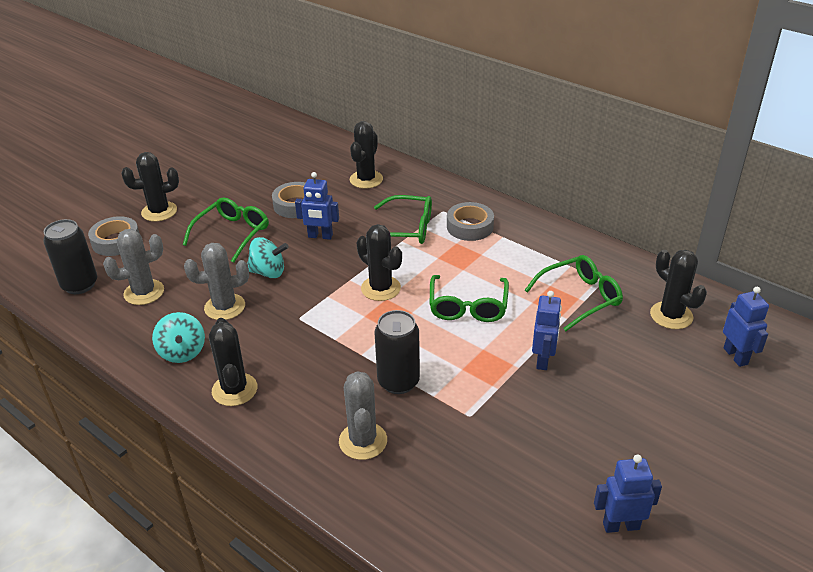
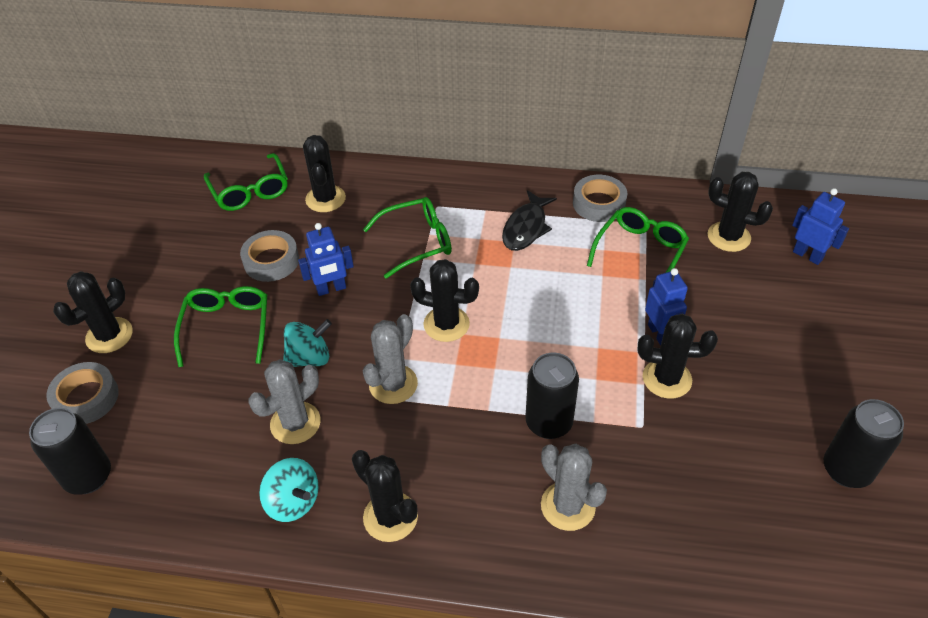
camera: 30 degrees left, 10 degrees up
grey cactus [103,229,164,305] -> grey cactus moved to [363,314,418,404]
green glasses [430,275,509,322] -> green glasses moved to [204,153,288,211]
grey tape [447,202,494,241] -> grey tape moved to [573,175,627,222]
blue robot [594,455,662,533] -> black can [824,399,904,488]
none -> black fish [502,190,557,251]
none -> black cactus [638,314,718,399]

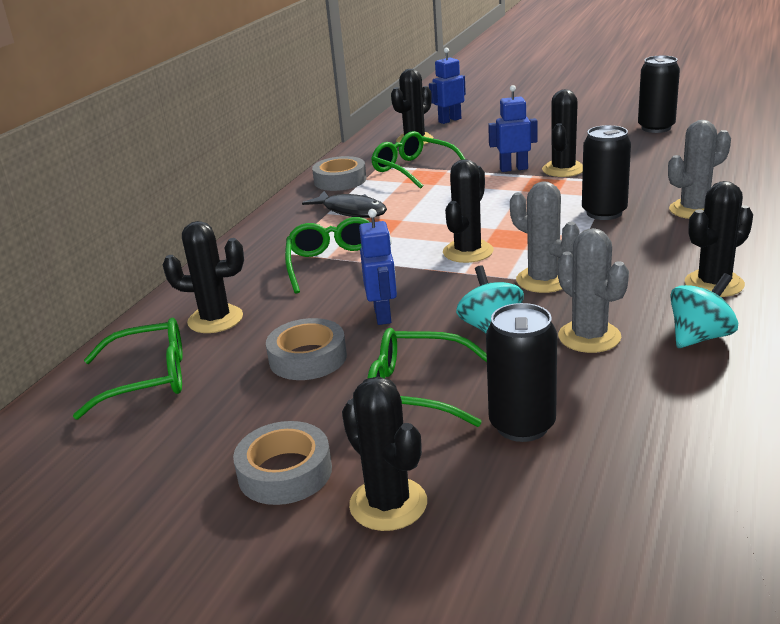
camera: 75 degrees left, 20 degrees down
black can [29,408,111,495] -> black can moved to [486,303,557,442]
grey tape [46,362,119,424] -> grey tape moved to [233,421,332,505]

